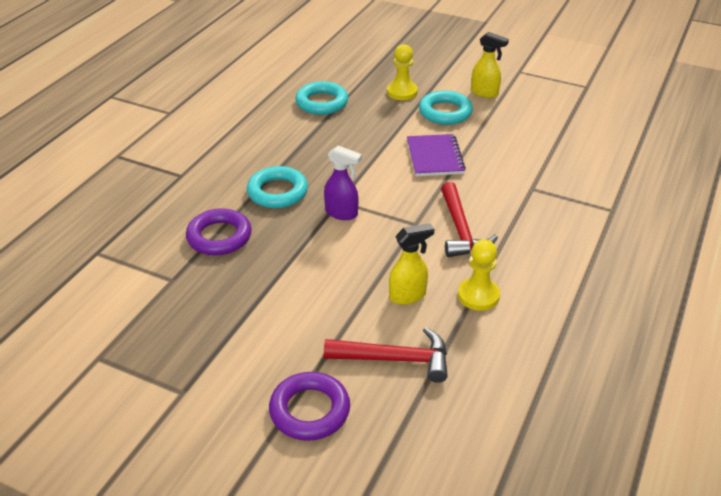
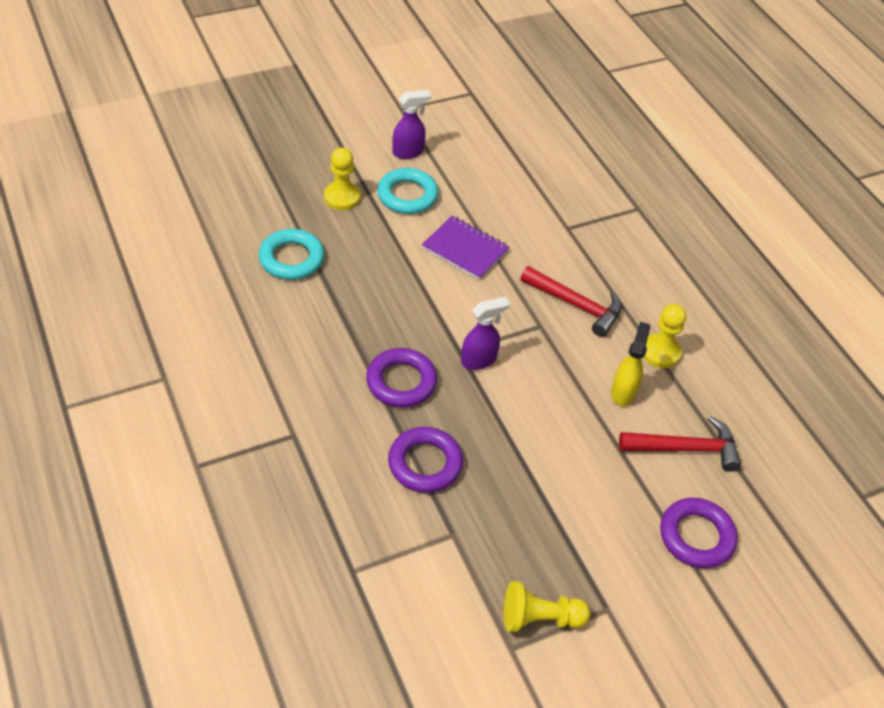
camera: 55 degrees left, 10 degrees up
turquoise ring [247,166,308,208] -> purple ring [366,348,437,408]
red hammer [324,327,448,383] -> red hammer turned 45 degrees clockwise [619,416,741,472]
yellow spray bottle [471,32,509,98] -> purple spray bottle [392,90,431,159]
none -> yellow pawn [504,581,591,632]

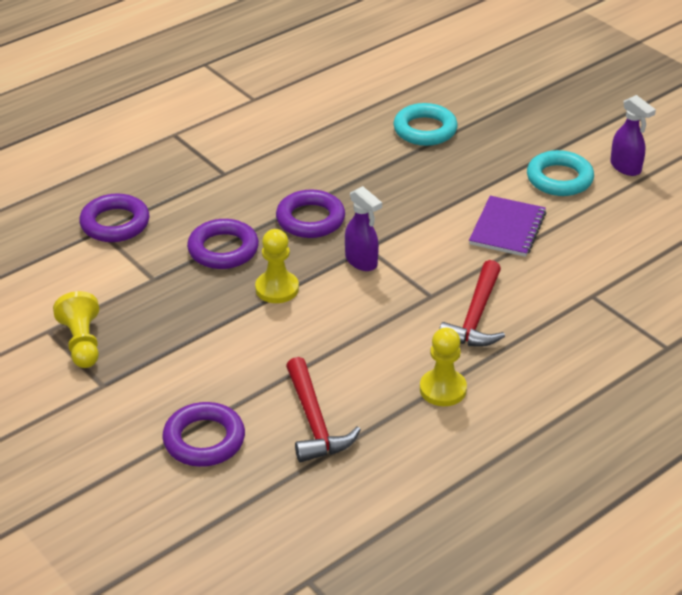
camera: 80 degrees right, 10 degrees down
yellow pawn [324,148,361,210] -> yellow pawn moved to [255,229,299,303]
yellow spray bottle [611,322,650,406] -> none
none -> purple ring [79,193,150,242]

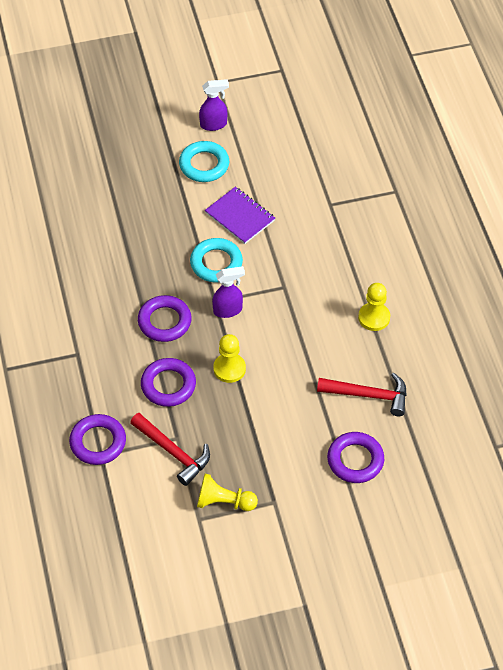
camera: 65 degrees left, 15 degrees up
turquoise ring [393,103,458,146] -> turquoise ring moved to [190,238,243,282]
red hammer [439,260,505,347] -> red hammer moved to [130,413,210,486]

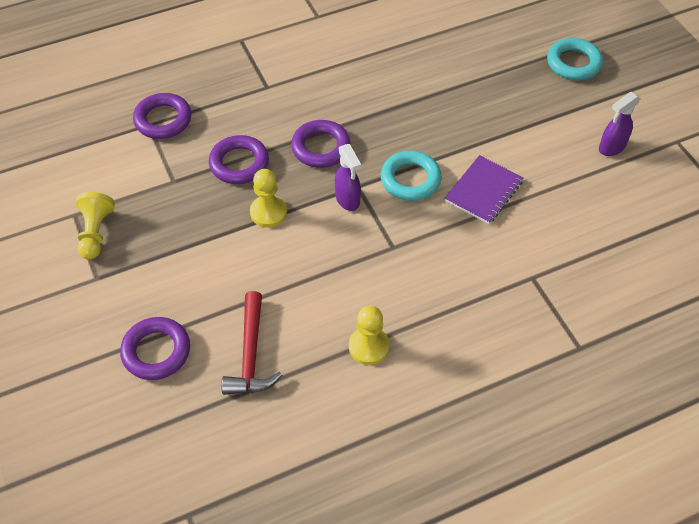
camera: 80 degrees right, 0 degrees up
red hammer [130,413,210,486] -> none
turquoise ring [179,141,229,182] -> turquoise ring moved to [547,38,603,80]
purple spray bottle [199,79,229,131] -> purple spray bottle turned 75 degrees clockwise [599,92,641,156]

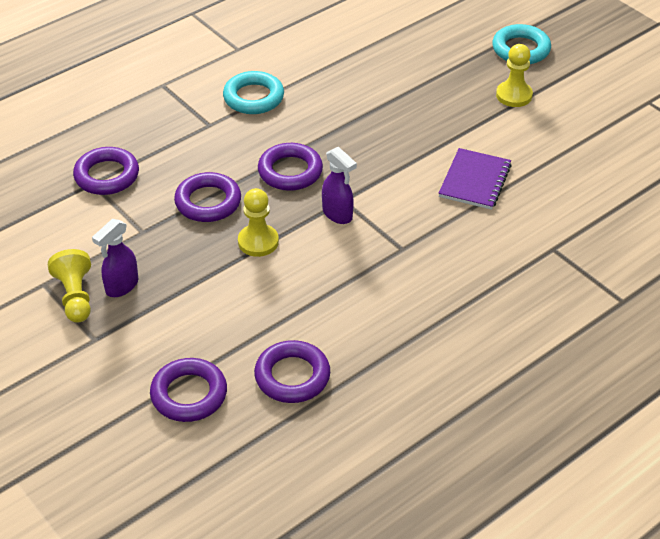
camera: 15 degrees left, 10 degrees down
red hammer [221,291,282,395] -> purple ring [254,340,330,403]
yellow pawn [349,305,390,365] -> yellow pawn moved to [496,44,533,107]
turquoise ring [381,151,442,201] -> turquoise ring moved to [223,71,284,114]
purple spray bottle [599,92,641,156] -> purple spray bottle moved to [92,219,138,297]

